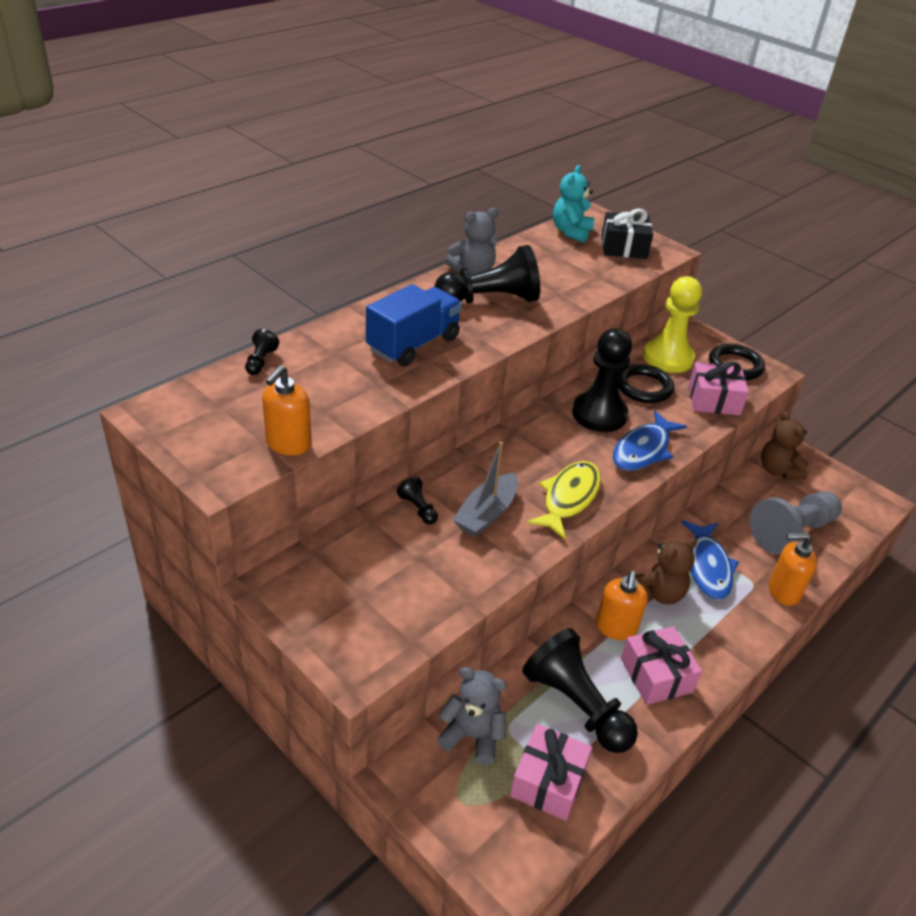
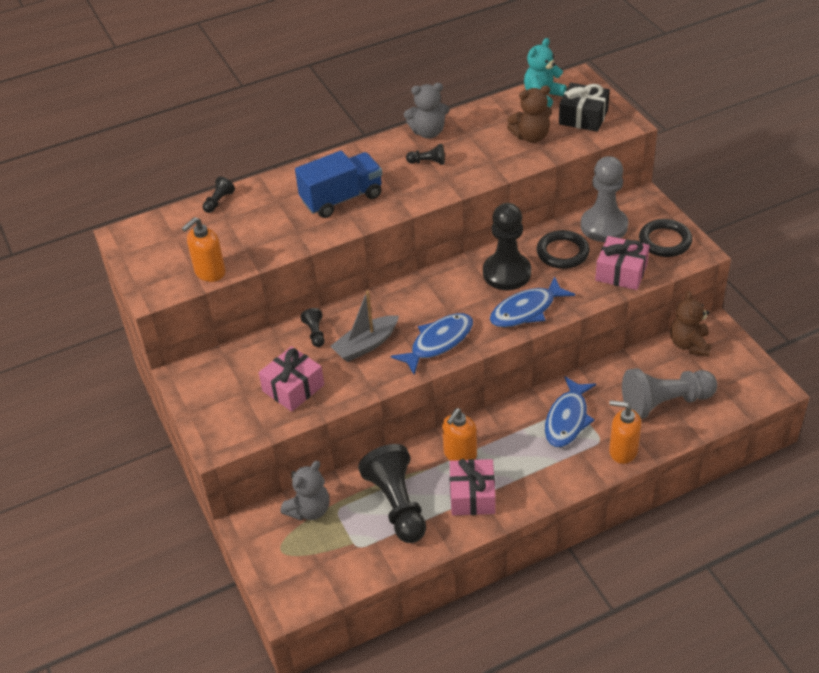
camera: 25 degrees right, 5 degrees up
black pawn [434,245,540,303] -> black pawn [406,144,445,165], size x0.44
grey teddy bear [437,667,506,765] -> grey teddy bear turned 90 degrees clockwise [280,461,329,520]
pink gift [510,724,592,821] -> pink gift moved to [259,346,324,412]
yellow fish [527,461,601,539] -> blue fish [391,313,473,375]
brown teddy bear [635,538,697,605] -> brown teddy bear moved to [507,85,552,143]
yellow pawn [643,276,702,373] -> grey pawn [581,156,628,242]

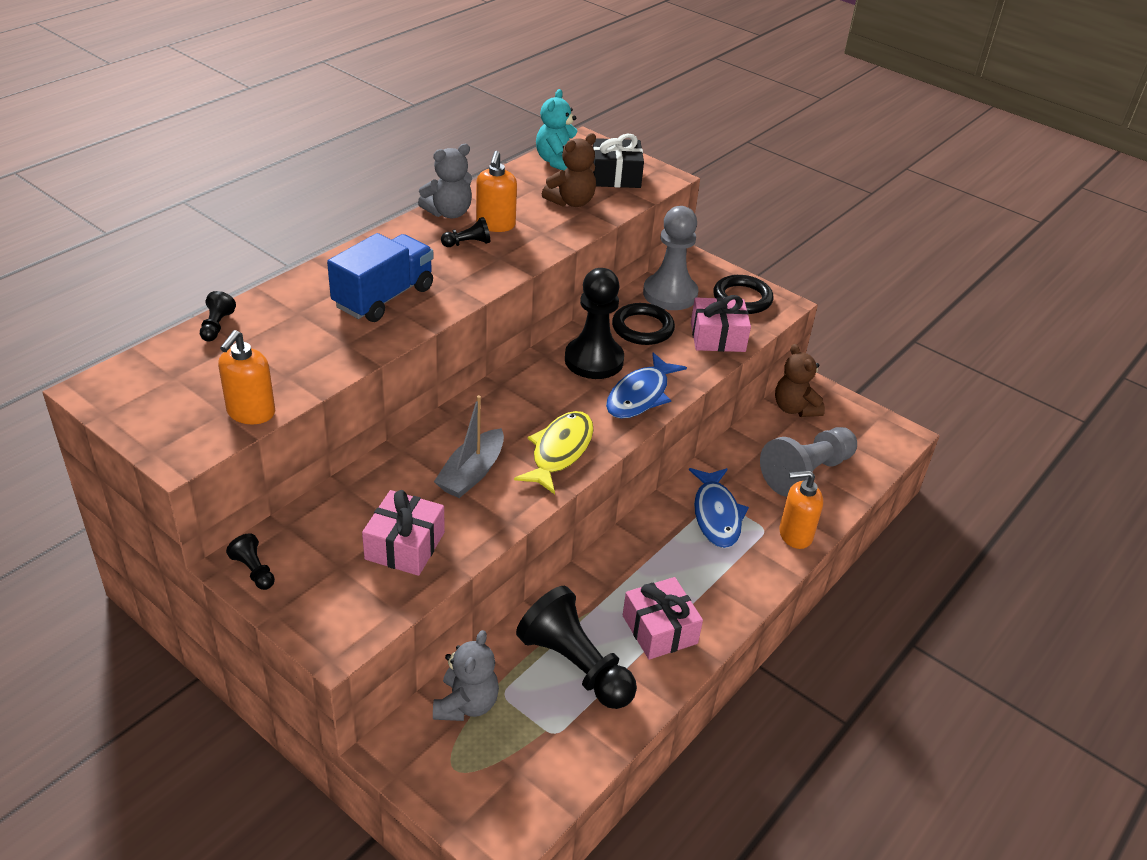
camera: 30 degrees left, 5 degrees down
black pawn [300,308,325,347] -> black pawn moved to [226,533,275,590]
blue fish [391,313,473,375] -> yellow fish [514,411,593,494]
orange soap dispenser [442,408,477,461] -> orange soap dispenser moved to [476,151,517,232]

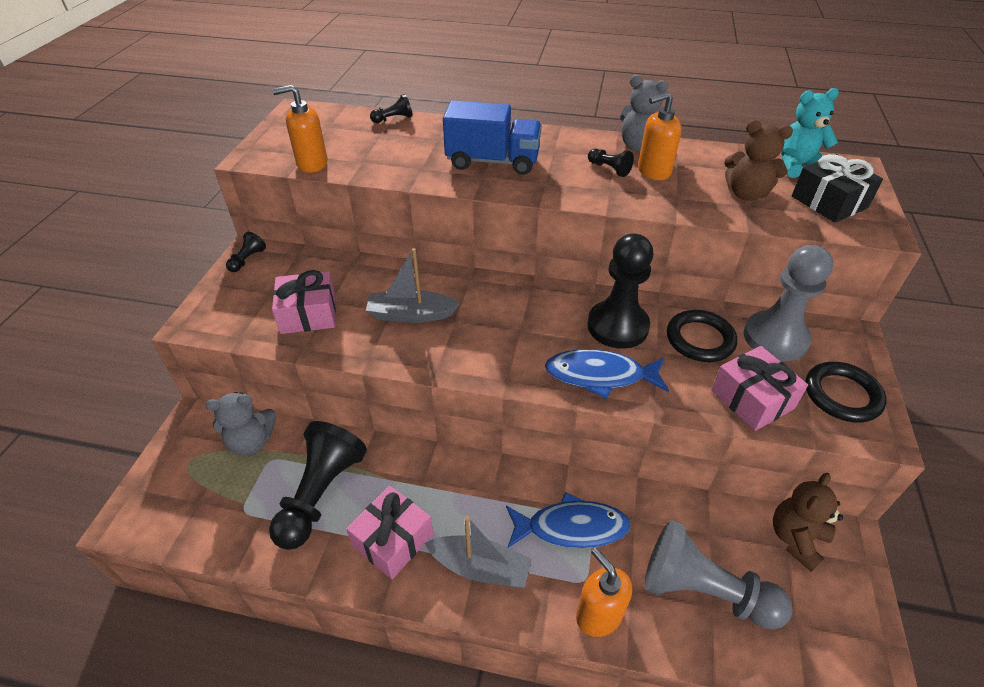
camera: 65 degrees right, 5 degrees up
yellow fish [514,411,593,494] -> none
blue fish [689,468,749,548] -> blue fish turned 150 degrees counterclockwise [506,492,631,548]
none -> grey boat [425,516,532,588]

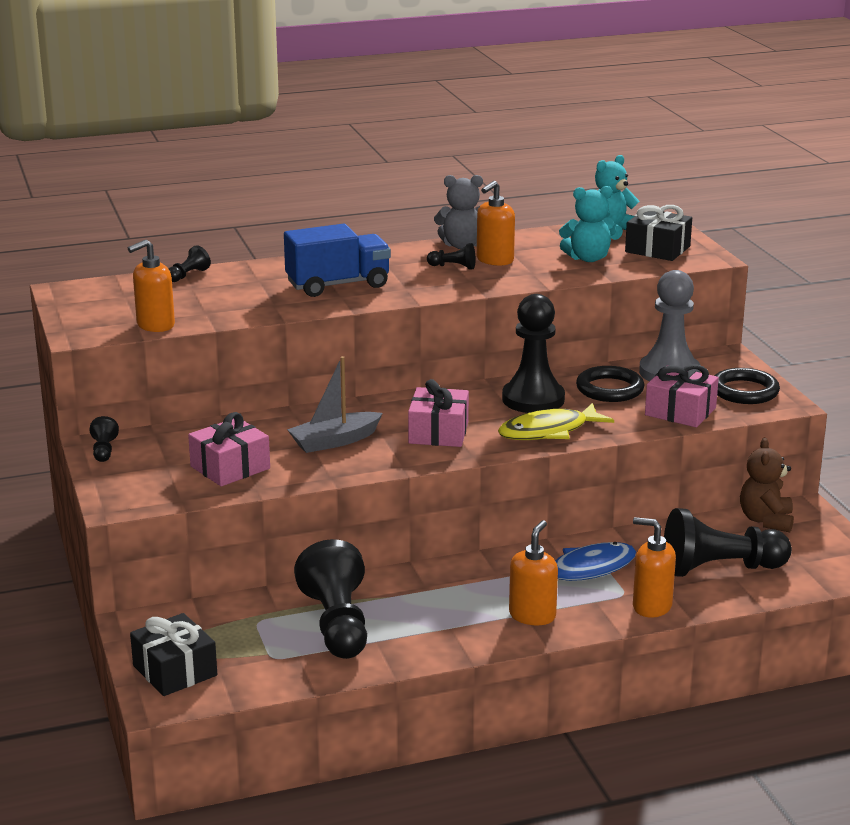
camera: 30 degrees left, 20 degrees down
grey teddy bear [205,392,276,456] -> none
pink gift [346,486,433,579] -> pink gift moved to [408,379,469,447]
grey boat [425,516,532,588] -> orange soap dispenser [509,520,558,625]
blue fish [545,349,669,399] -> yellow fish [498,403,614,440]
grey pawn [644,520,792,630] -> black pawn [664,508,792,577]
brown teddy bear [724,120,793,201] -> turquoise teddy bear [559,186,616,262]
none -> black gift [130,613,217,696]

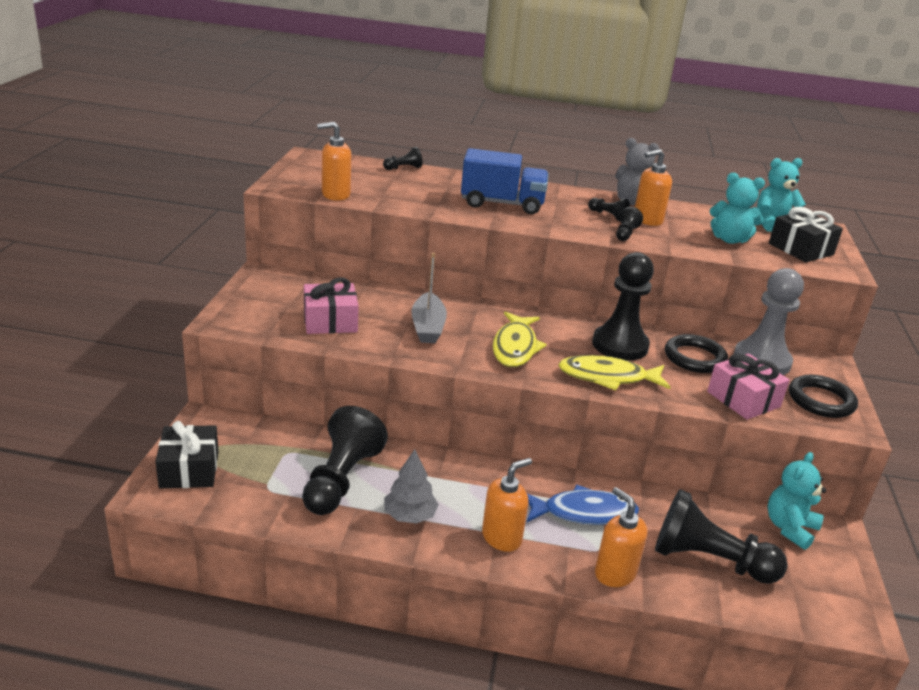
camera: 25 degrees right, 5 degrees up
black pawn [90,416,119,462] -> black pawn moved to [616,207,643,241]
grey boat [287,356,383,453] -> grey boat turned 90 degrees counterclockwise [411,253,447,343]
pink gift [408,379,469,447] -> yellow fish [493,311,547,367]
brown teddy bear [740,438,794,532] -> turquoise teddy bear [767,452,826,550]
none -> grey tree [384,449,439,524]

